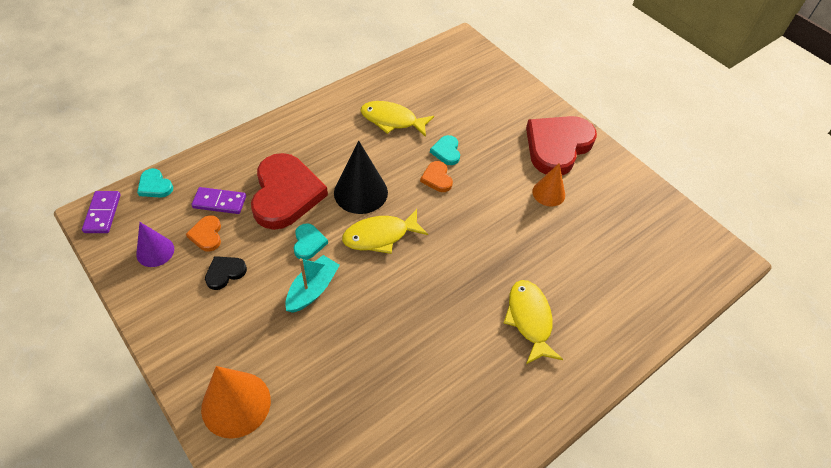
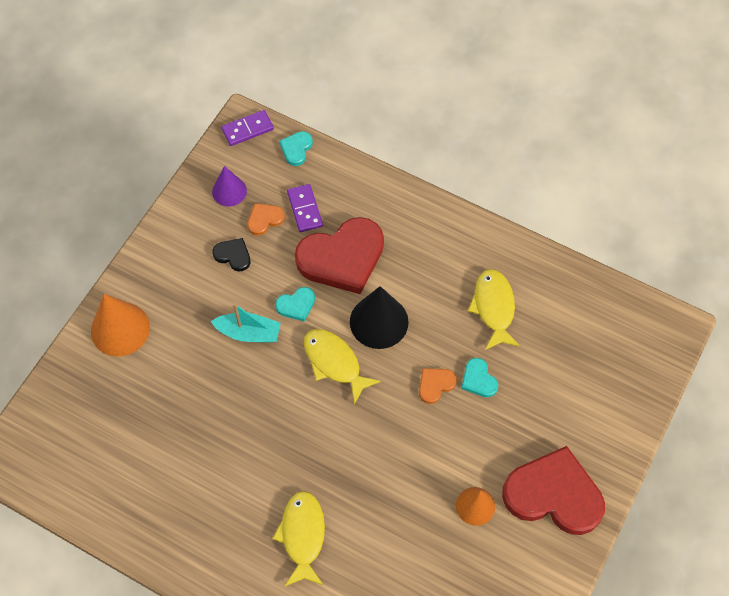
camera: 70 degrees right, 10 degrees up
turquoise heart [430,135,460,165] -> turquoise heart turned 90 degrees counterclockwise [461,358,498,397]
yellow fish [504,280,563,364] -> yellow fish turned 60 degrees counterclockwise [272,491,325,586]

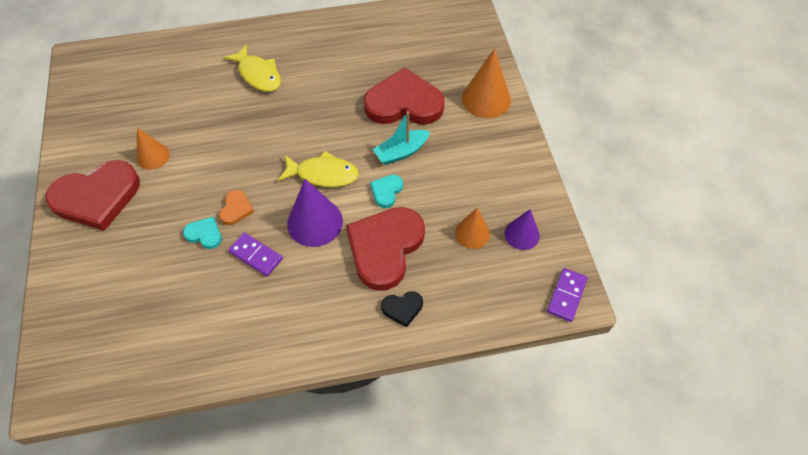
camera: 140 degrees right, 5 degrees down
black heart [213,238,251,272] -> black heart moved to [381,291,423,327]
orange heart [247,203,285,236] -> orange cone [455,208,490,249]
turquoise heart [279,131,313,166] -> none
purple domino [287,184,323,232] -> purple domino moved to [228,233,283,276]
black cone [350,286,409,349] -> purple cone [287,179,343,247]
yellow fish [468,269,520,350] -> none
none -> red heart [364,67,445,125]

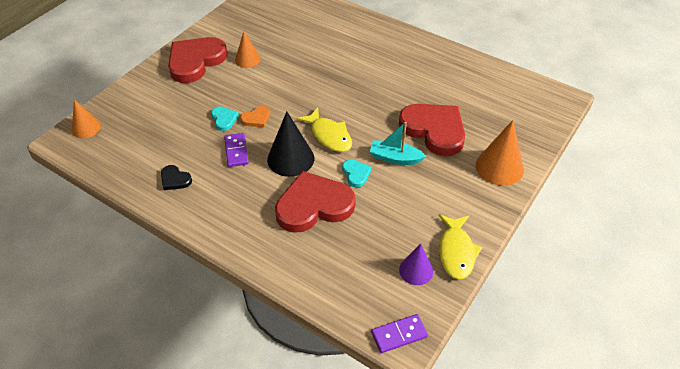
camera: 45 degrees right, 10 degrees down
red heart [45,160,140,231] -> red heart turned 105 degrees clockwise [168,37,228,83]
yellow fish [223,44,281,92] -> yellow fish moved to [438,214,482,280]
purple cone [287,179,343,247] -> black cone [267,111,314,177]
turquoise heart [370,175,403,208] -> turquoise heart turned 90 degrees clockwise [342,159,372,187]
black heart [381,291,423,327] -> black heart moved to [161,165,192,190]
orange cone [455,208,490,249] -> orange cone moved to [72,99,101,138]

